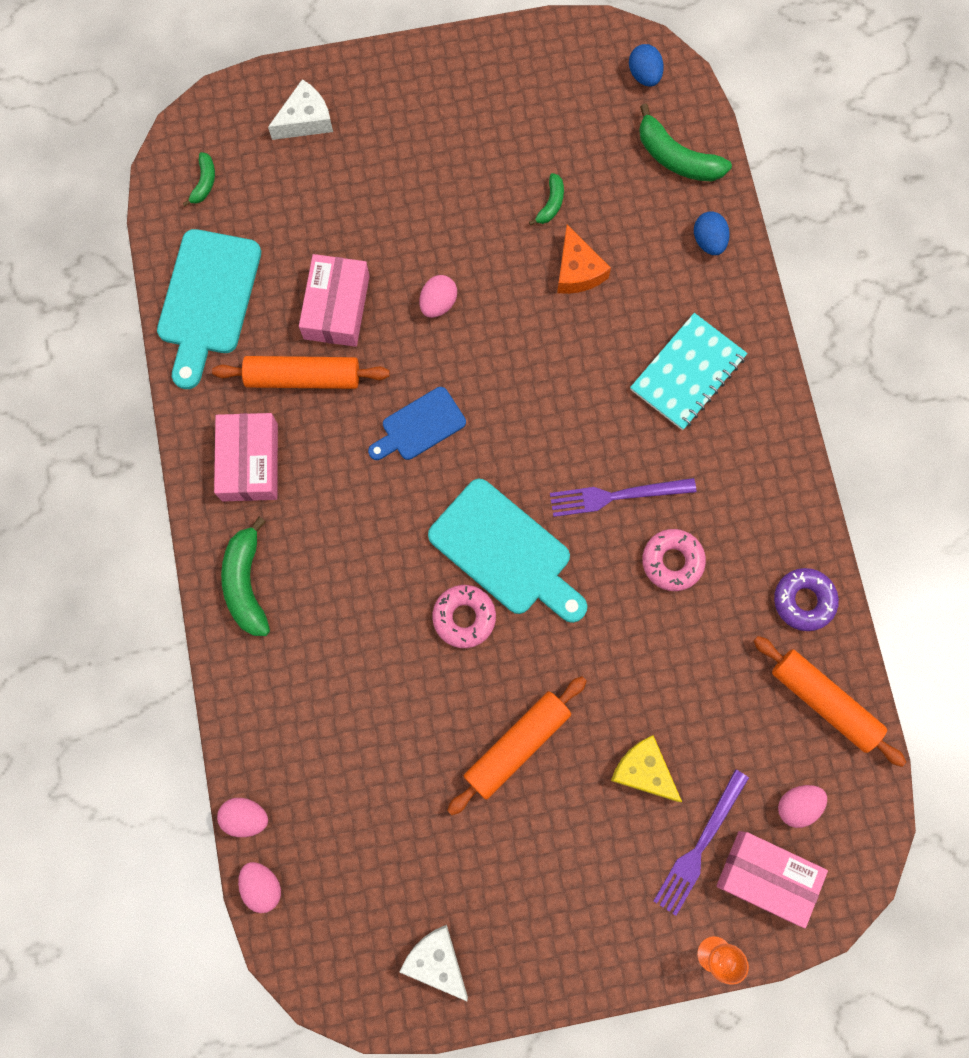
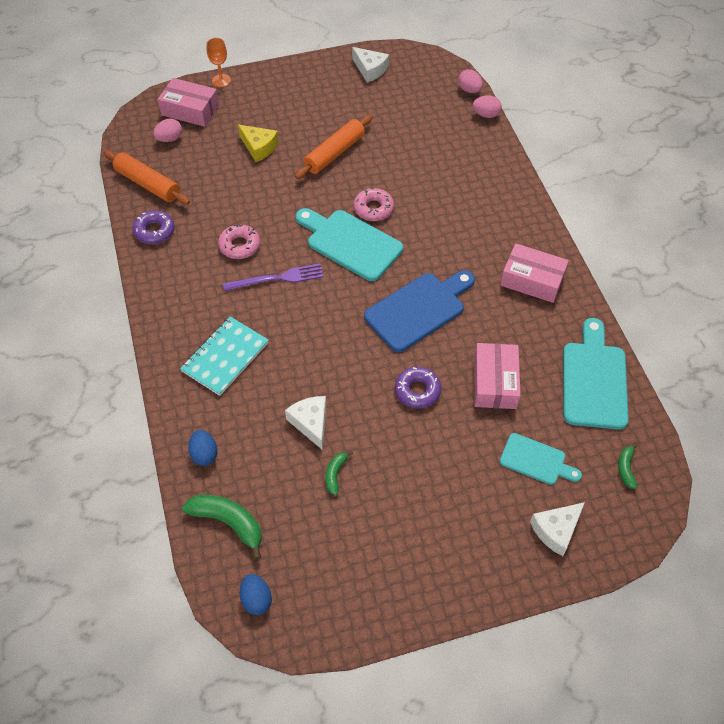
camera: 175 degrees right, 20 degrees down
orange rolling pin [212,356,390,389] -> none
pink box [214,413,278,502] -> pink box turned 60 degrees counterclockwise [500,243,569,303]
green banana [221,517,270,636] -> none
blue cutting board [368,387,466,460] -> blue cutting board [364,270,475,352], size x1.68
pink egg [420,275,457,318] -> purple donut [395,367,441,409]
orange cheese [557,225,611,294] -> white cheese [285,396,326,450]
purple fork [654,769,749,916] -> none
none -> turquoise cutting board [500,433,582,485]

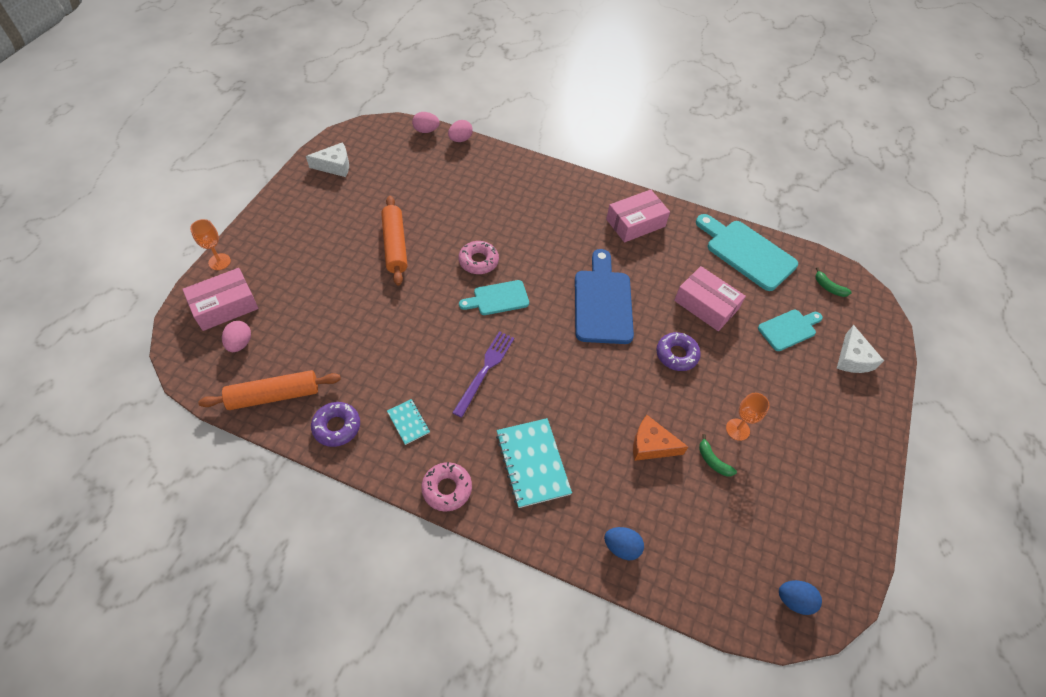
camera: 55 degrees left, 0 degrees up
green banana [182,495,262,560] -> none
pink donut [218,224,260,259] -> pink donut moved to [421,462,472,511]
yellow cheese [238,125,279,162] -> none
white cheese [285,396,326,450] -> orange cheese [633,415,688,461]
turquoise cutting board [296,208,403,281] -> turquoise cutting board [459,280,529,315], size x0.59
none -> turquoise notebook [387,399,430,445]
none -> orange goblet [726,393,770,441]

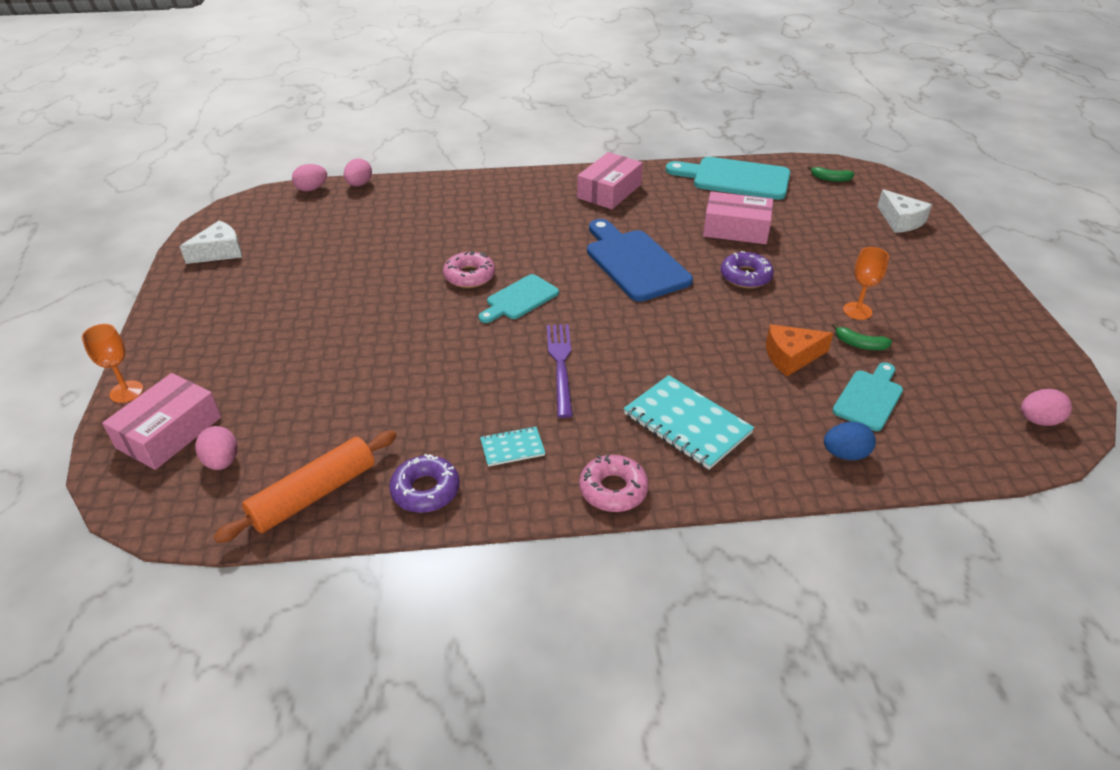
camera: 25 degrees left, 15 degrees down
orange rolling pin [381,196,408,286] -> none
turquoise notebook [387,399,430,445] -> turquoise notebook turned 45 degrees counterclockwise [480,426,545,467]
turquoise cutting board [758,310,823,351] -> turquoise cutting board moved to [832,362,903,431]
blue egg [779,580,822,615] -> pink egg [1021,389,1072,426]

